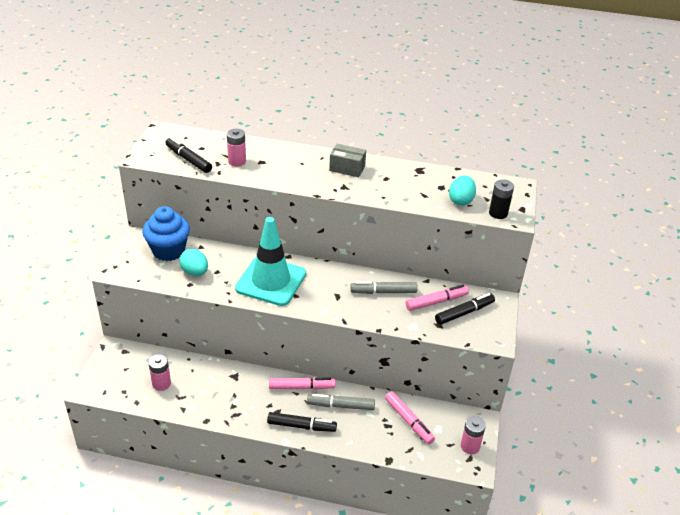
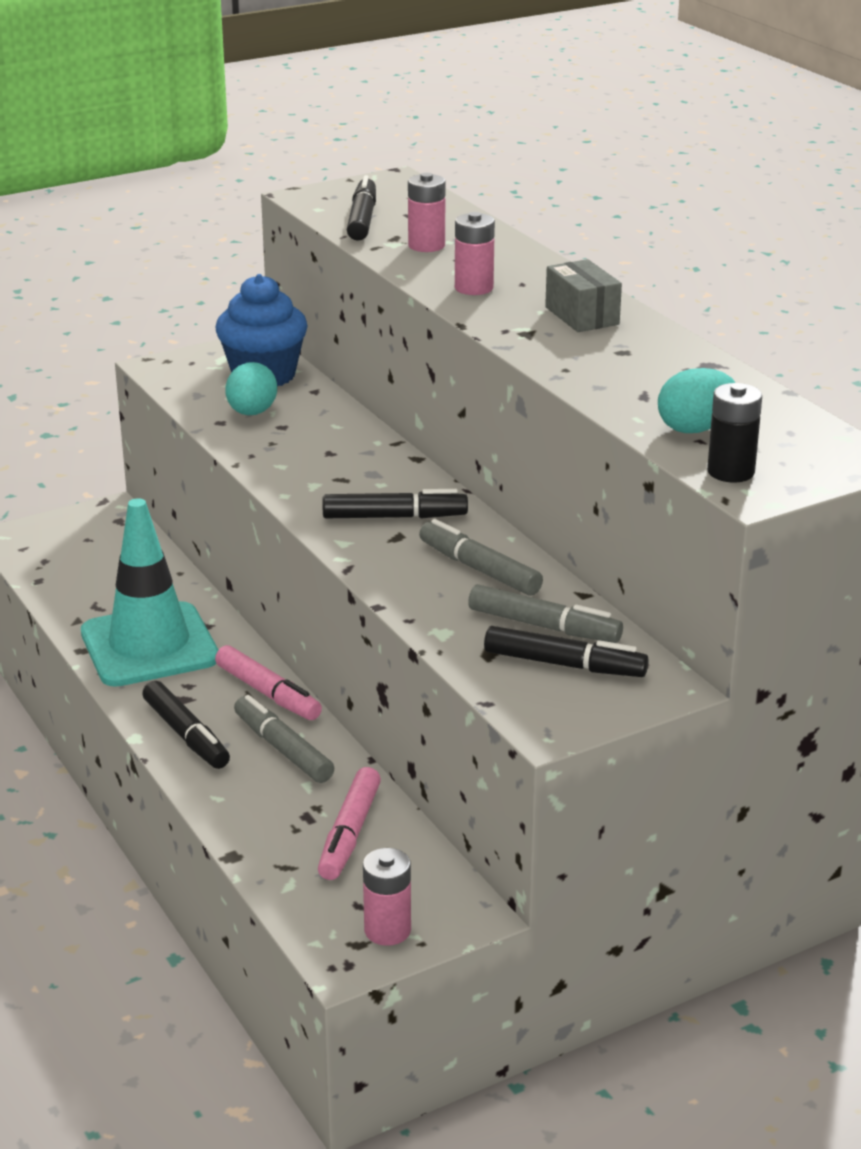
camera: 50 degrees right, 10 degrees down
pink battery [149,354,171,391] -> pink battery moved to [455,212,495,295]
turquoise traffic cone [235,217,306,306] -> turquoise traffic cone moved to [81,498,219,687]
pink marker [406,285,469,311] -> grey marker [468,584,623,643]
none -> black marker [322,489,468,519]

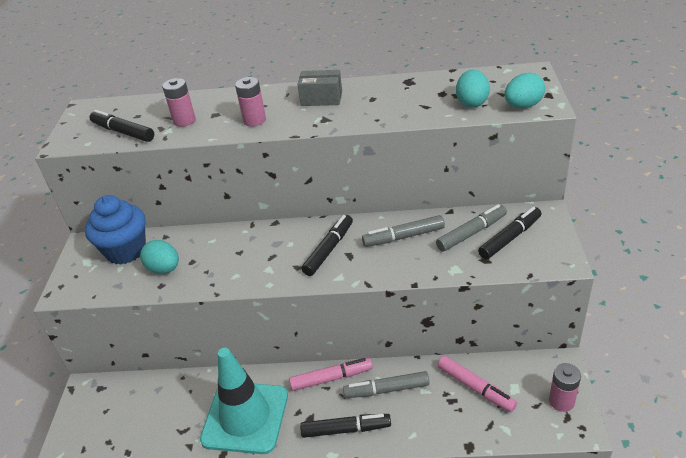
camera: 55 degrees left, 10 degrees up
black battery [707,383,762,483] -> turquoise egg [504,73,545,108]

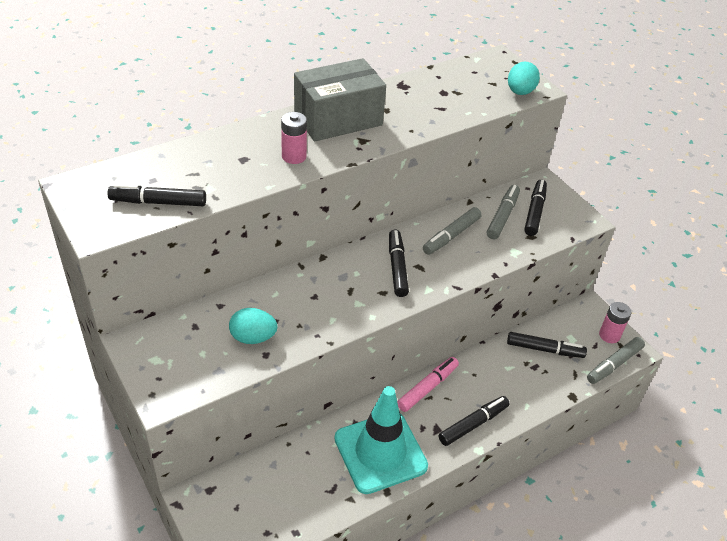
camera: 40 degrees left, 5 degrees up
blue cupcake [85,195,146,265] -> none
pink battery [162,78,196,127] -> none
grey box [297,70,342,106] -> grey box [294,58,386,142], size x1.85
grey marker [343,371,430,398] -> grey marker moved to [587,337,645,384]
pink marker [438,356,517,412] -> black marker [507,332,587,358]
turquoise egg [456,69,490,108] -> none

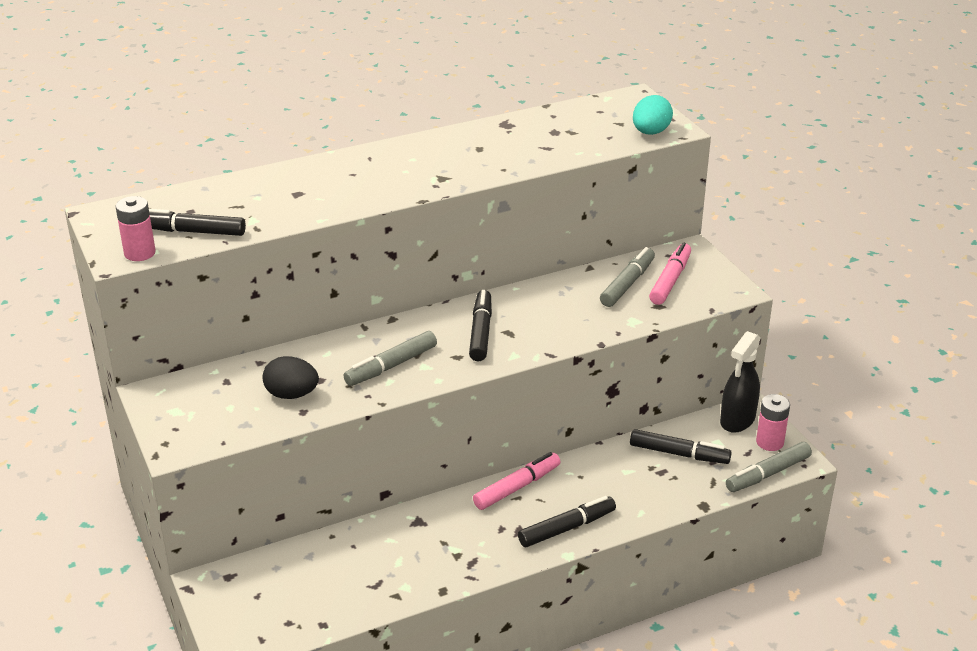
camera: 10 degrees right, 10 degrees down
turquoise egg [229,308,277,344] -> black egg [262,356,319,399]
pink battery [281,112,307,164] -> pink battery moved to [115,196,156,261]
grey box [294,58,386,142] -> none
turquoise traffic cone [334,386,428,494] -> none
grey marker [423,207,482,255] -> grey marker moved to [344,331,437,386]
black marker [524,180,547,236] -> pink marker [649,242,691,305]
none -> black spray bottle [720,331,760,433]

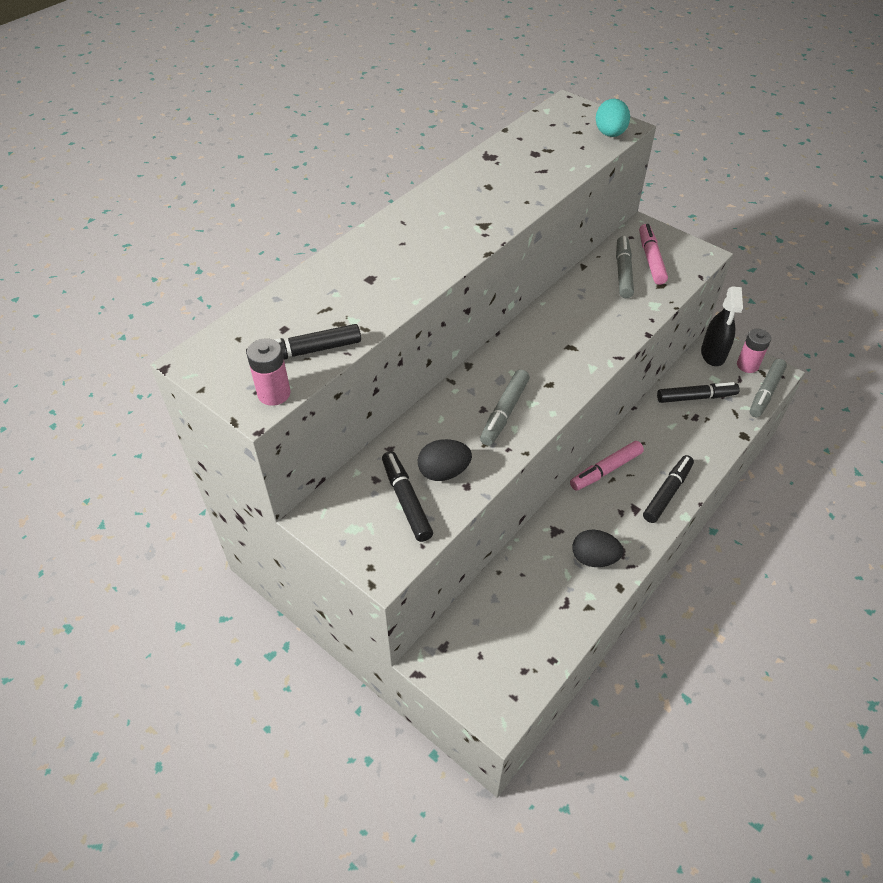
camera: 25 degrees left, 15 degrees up
black marker [469,290,492,361] -> black marker moved to [382,451,433,542]
pink marker [473,452,560,510] -> pink marker turned 150 degrees counterclockwise [570,441,644,491]
none -> black egg [572,530,623,567]

